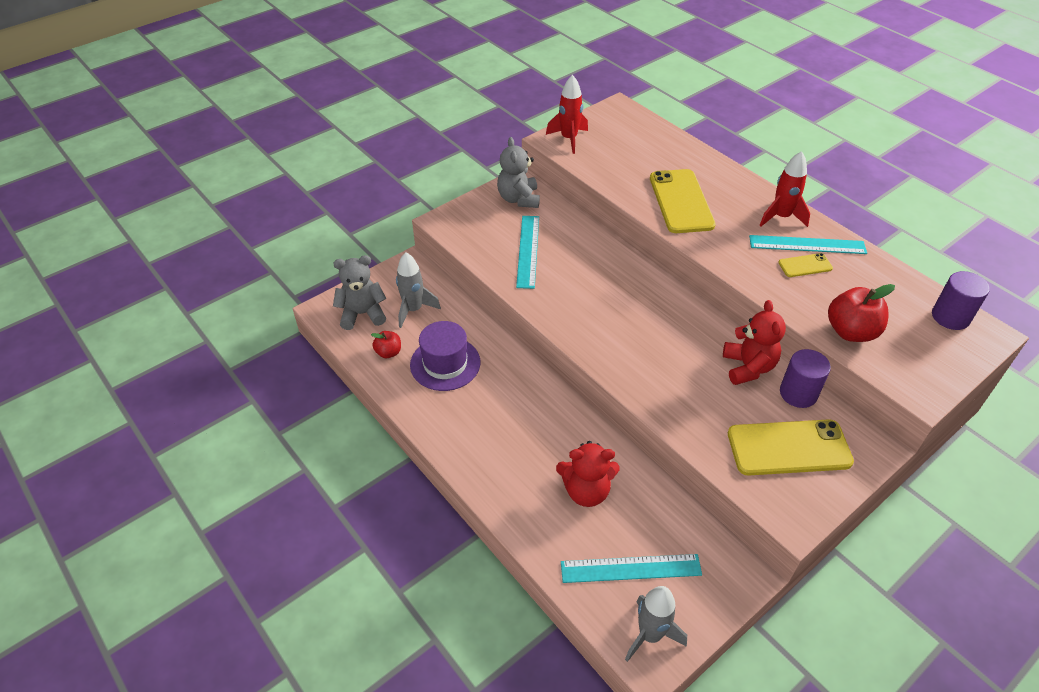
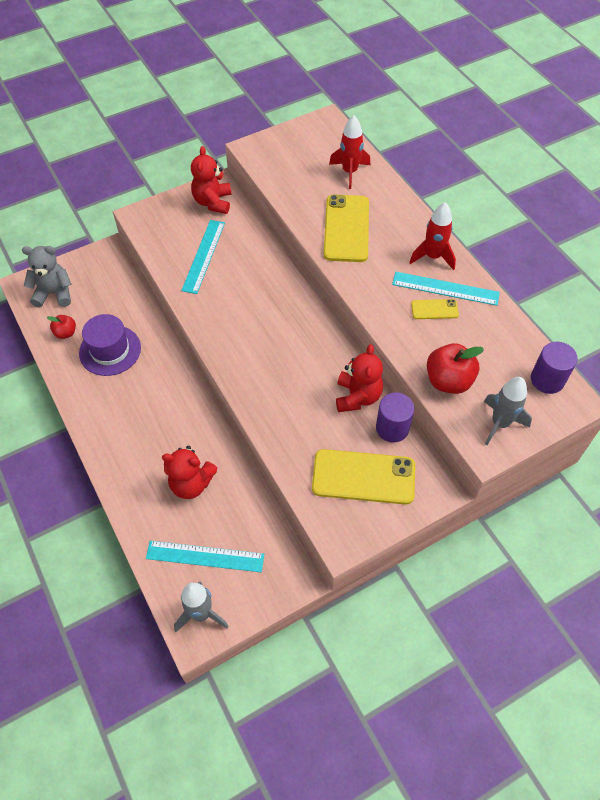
camera: 10 degrees right, 10 degrees up
grey rocket [396,252,441,328] -> grey rocket moved to [484,377,532,445]
grey teddy bear [497,137,540,208] -> red teddy bear [191,146,232,214]
red rocket [546,75,588,154] -> red rocket moved to [329,116,370,189]

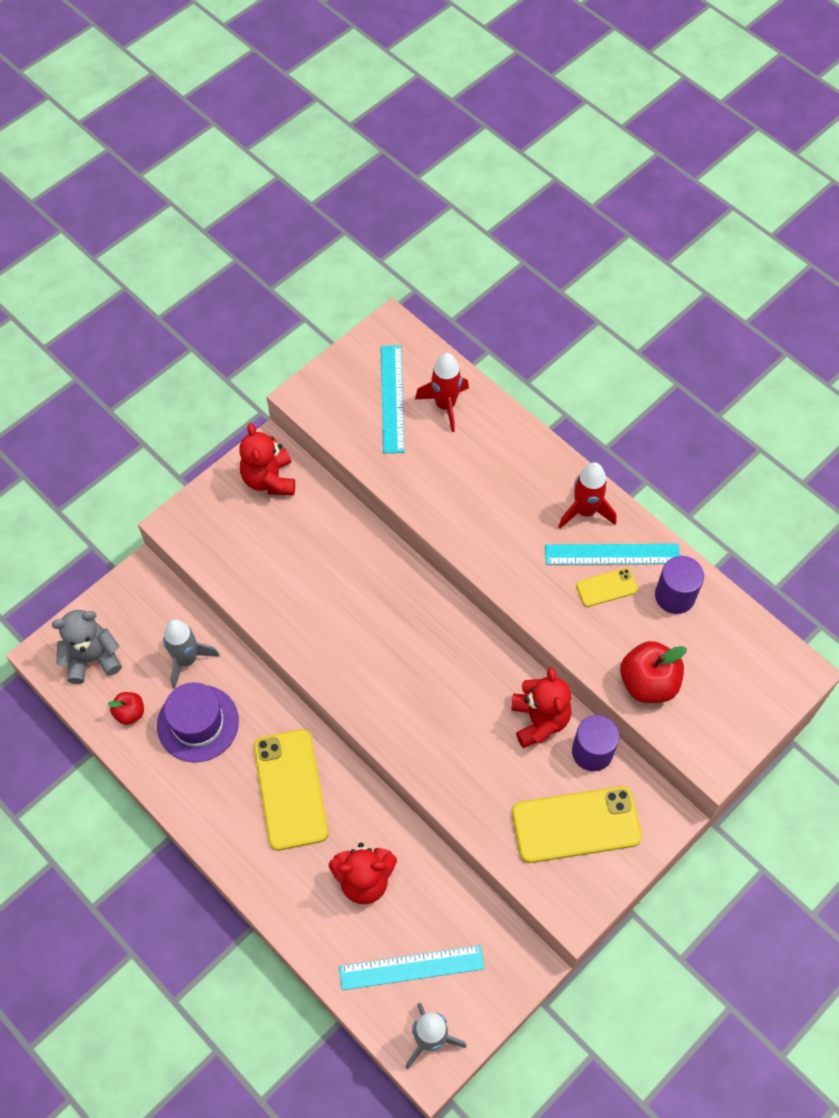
camera: 15 degrees left, 5 degrees up
turquoise ruler [181,220,225,294] -> turquoise ruler moved to [381,345,405,453]
yellow phone [324,195,369,262] -> yellow phone moved to [254,729,328,850]
grey rocket [484,377,532,445] -> grey rocket moved to [163,620,220,689]
purple cylinder [531,342,578,394] -> purple cylinder moved to [655,556,704,614]

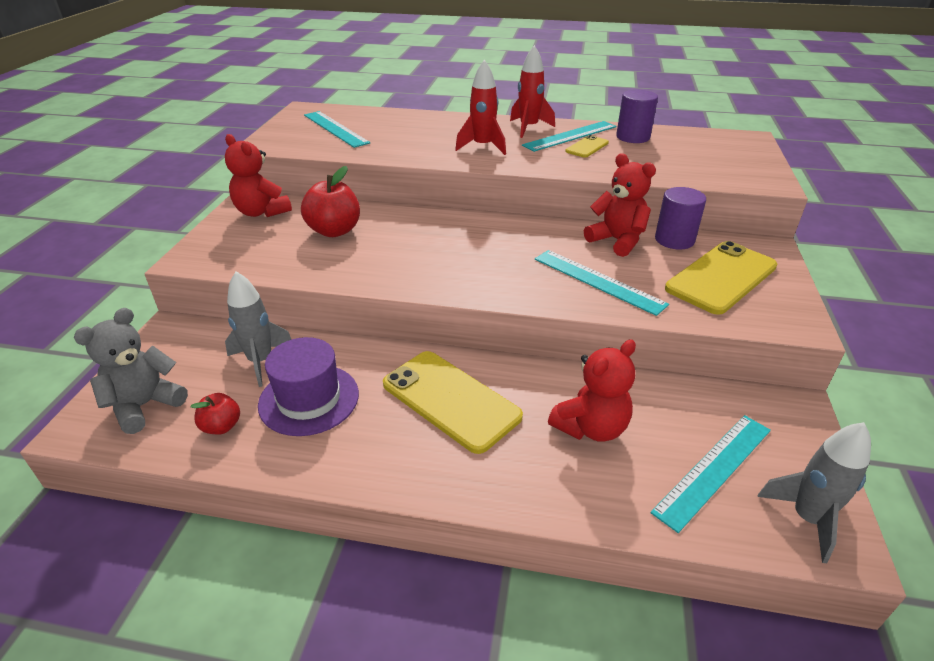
camera: 35 degrees left, 25 degrees down
red rocket [415,353,469,432] -> red rocket moved to [455,60,506,155]
red apple [620,641,687,703] -> red apple moved to [301,166,360,237]
none -> turquoise ruler [535,250,669,316]

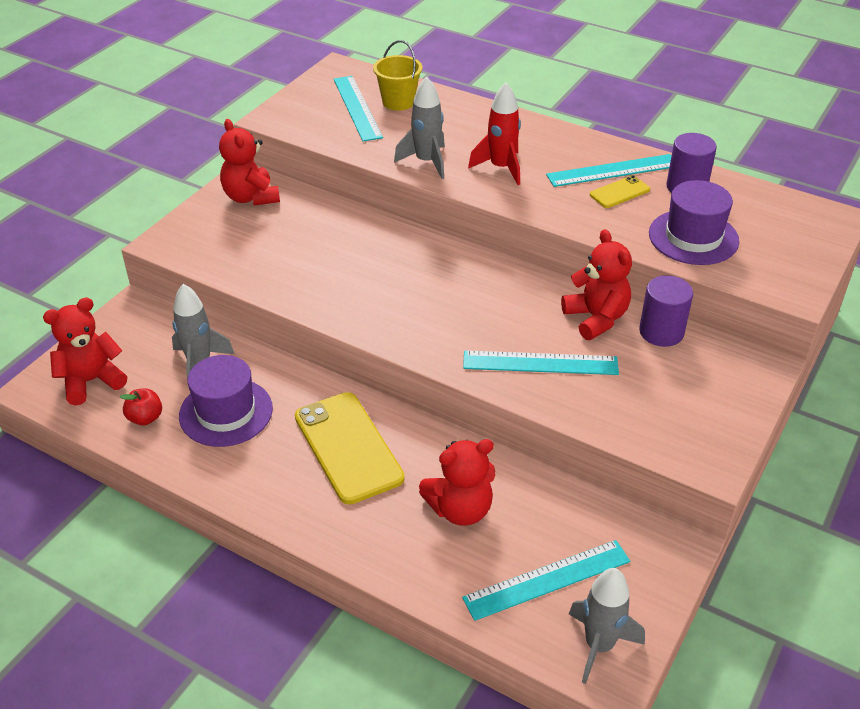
camera: 20 degrees right, 5 degrees up
grey teddy bear [74,308,188,434] -> red teddy bear [43,297,127,406]
red apple [301,166,360,237] -> none
red rocket [510,45,555,138] -> none
turquoise ruler [535,250,669,316] -> turquoise ruler turned 60 degrees counterclockwise [463,350,619,375]
yellow phone [665,241,777,315] -> none
none -> yellow bucket [373,40,422,111]
none -> grey rocket [394,76,445,179]
none -> purple hat [649,180,739,265]

